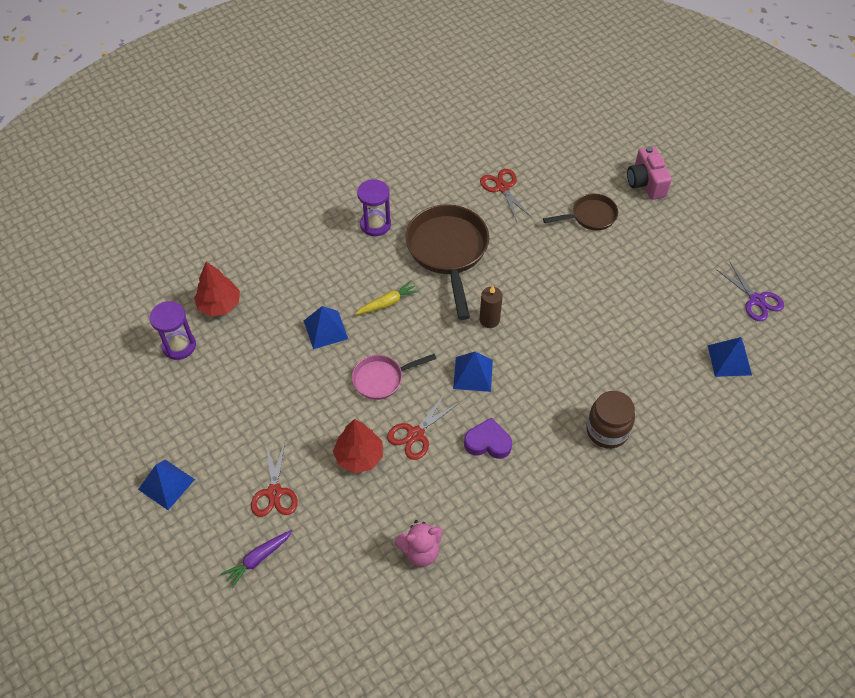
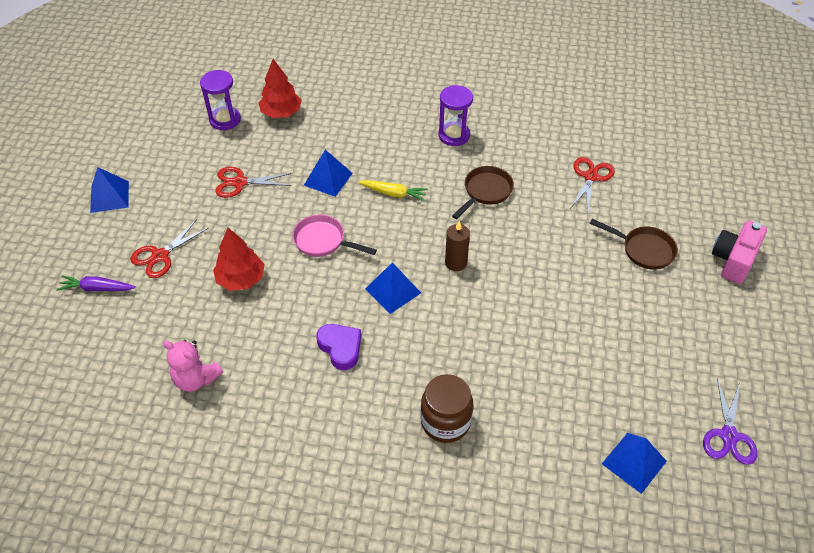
camera: 45 degrees right, 5 degrees down
red scissors [387,393,459,460] -> red scissors moved to [215,167,292,198]
brown pan [406,204,489,320] -> brown pan [452,166,514,219], size x0.55

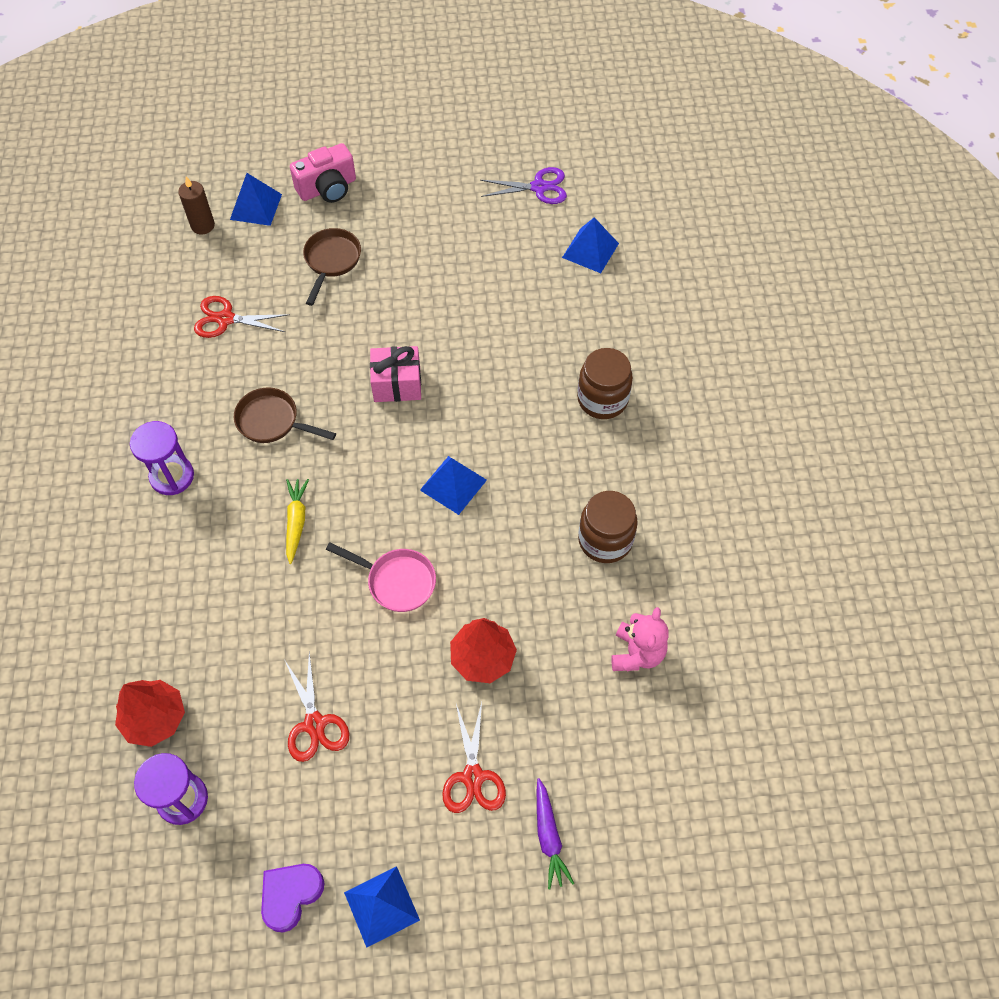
camera: 105 degrees left, 10 degrees up
red scissors [130,219,209,278] -> red scissors turned 60 degrees clockwise [442,702,506,813]
pink pan [292,215,377,257] -> pink pan turned 75 degrees counterclockwise [326,542,436,612]
blue pyramid [304,150,353,197] -> blue pyramid moved to [230,173,282,226]
purple heart [316,324,361,370] -> purple heart moved to [261,864,325,932]
brown candle [445,221,470,271] -> brown candle moved to [178,177,215,234]
pink camera [712,221,767,284] -> pink camera turned 45 degrees counterclockwise [290,143,356,203]
none -> pink gift [370,346,421,402]
none -> brown jar [578,491,638,563]

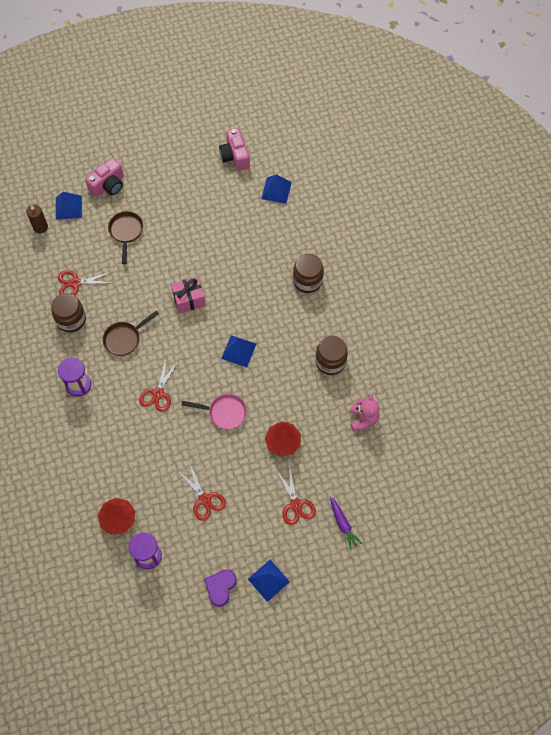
camera: 15 degrees left, 5 degrees up
brown pan [234,388,336,443] -> brown pan turned 45 degrees counterclockwise [103,311,159,356]
yellow carrot [286,479,309,564] -> red scissors [139,358,178,412]
purple scissors [480,167,567,204] -> pink camera [219,128,250,171]
none -> brown jar [51,293,86,333]

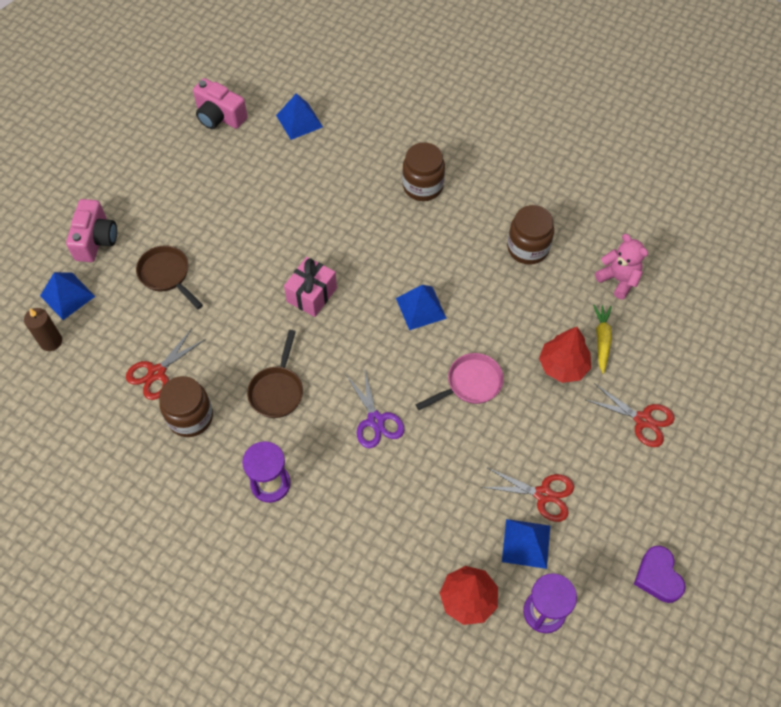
camera: 40 degrees left, 5 degrees down
red scissors [139,358,178,412] -> purple scissors [346,366,404,448]
blue pyramid [248,560,290,602] -> blue pyramid moved to [502,519,550,569]
purple carrot [330,497,362,550] -> none
none -> yellow carrot [593,305,612,374]

